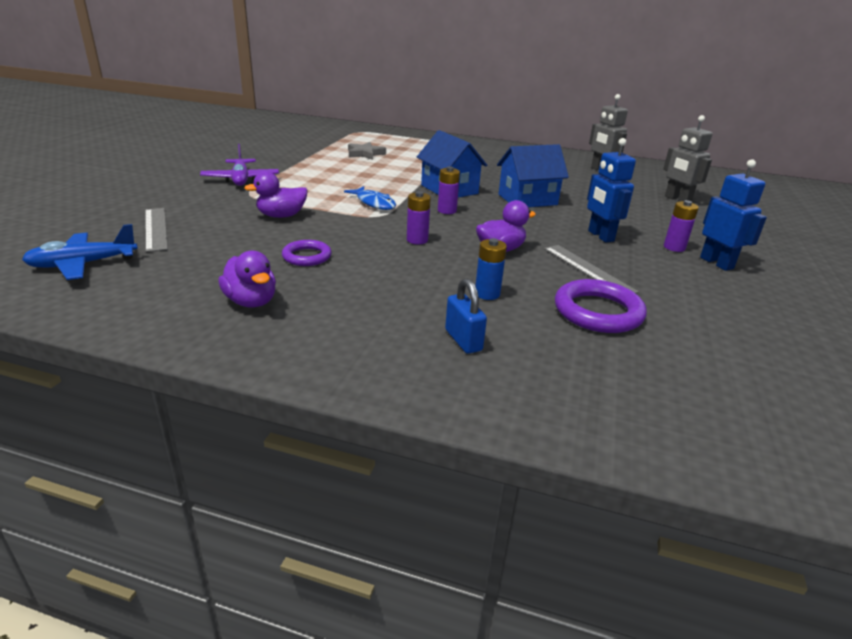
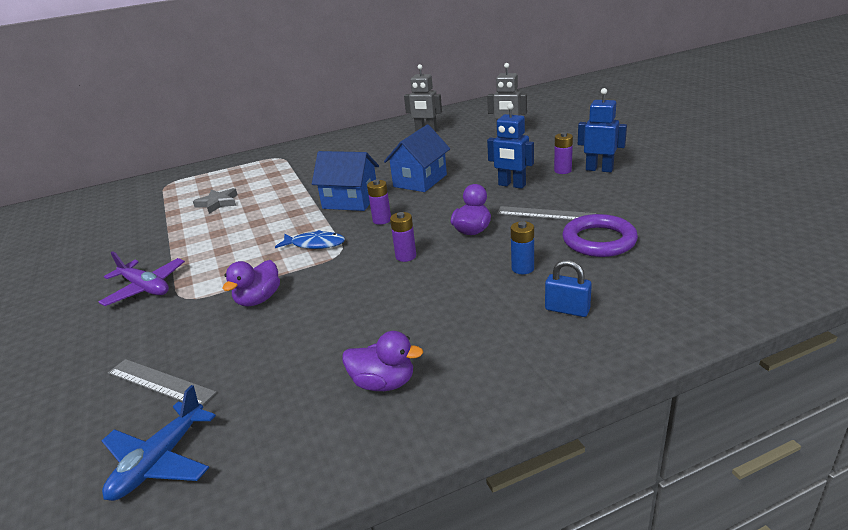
camera: 35 degrees left, 0 degrees up
purple ring [282,240,332,266] -> none

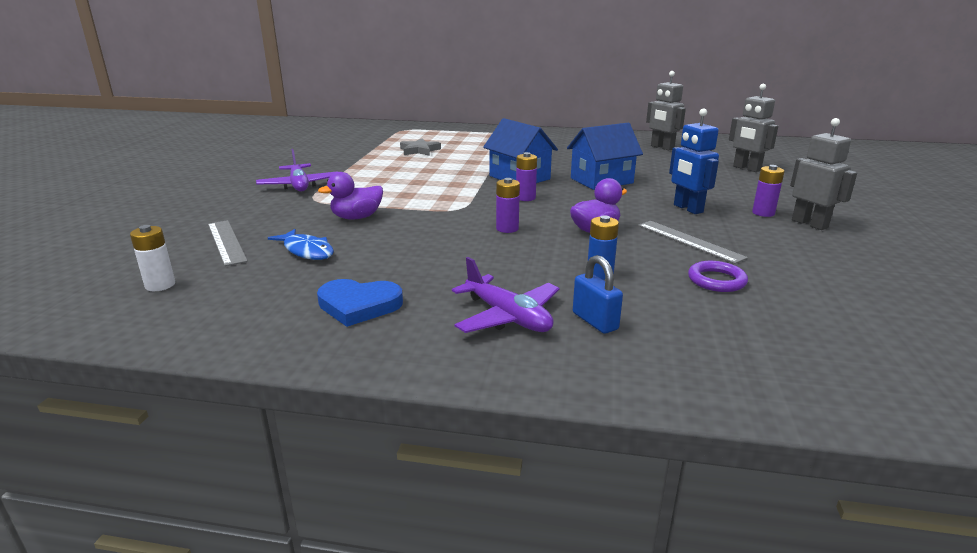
camera: 30 degrees right, 5 degrees down
blue plane [102,385,216,501] -> white battery [130,225,175,291]
blue fish [275,230,345,249] -> blue fish moved to [268,229,334,260]
purple duck [342,331,423,391] -> blue heart [317,279,403,327]
purple ring [563,214,638,257] -> purple ring [688,261,748,292], size x0.62
blue robot [578,88,627,172] -> grey robot [790,118,857,230]
none -> purple plane [452,257,560,333]

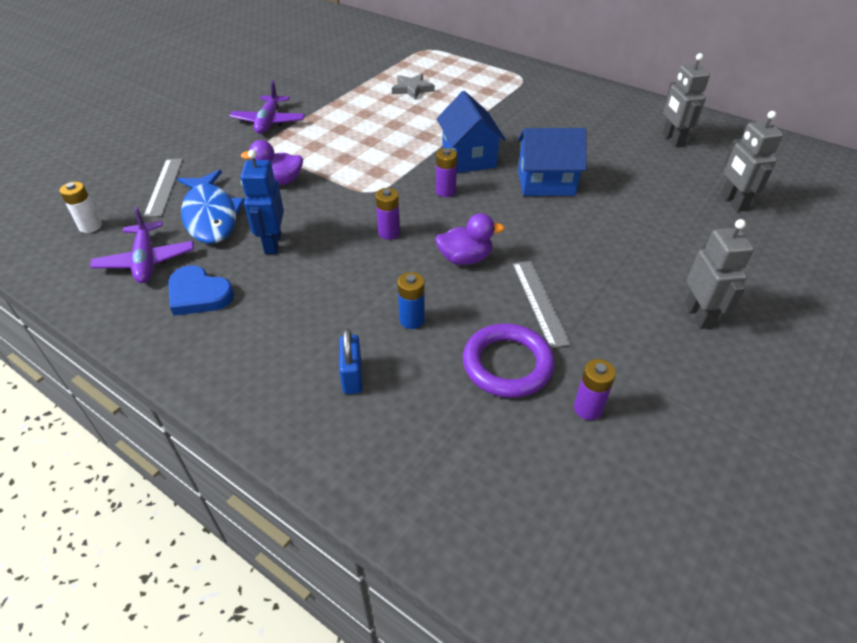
camera: 25 degrees right, 20 degrees up
blue fish [268,229,334,260] -> blue fish [177,170,245,244], size x1.64
purple plane [452,257,560,333] -> purple plane moved to [90,206,194,283]
blue robot [669,108,719,214] -> blue robot moved to [241,150,284,254]
purple ring [688,261,748,292] -> purple ring [463,323,555,398], size x1.62
purple battery [752,165,785,217] -> purple battery moved to [574,359,616,420]

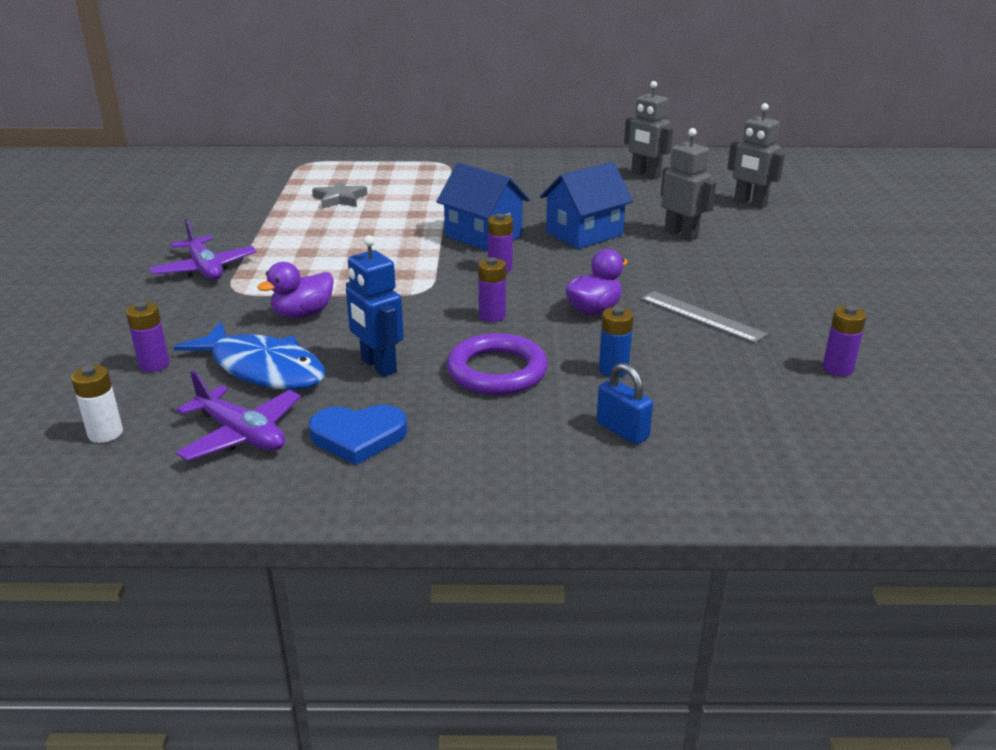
camera: 35 degrees left, 15 degrees down
grey ruler [143,158,183,217] -> purple battery [126,302,170,372]
purple ring [463,323,555,398] -> purple ring moved to [447,333,548,395]
grey robot [685,219,754,329] -> grey robot moved to [661,128,716,241]

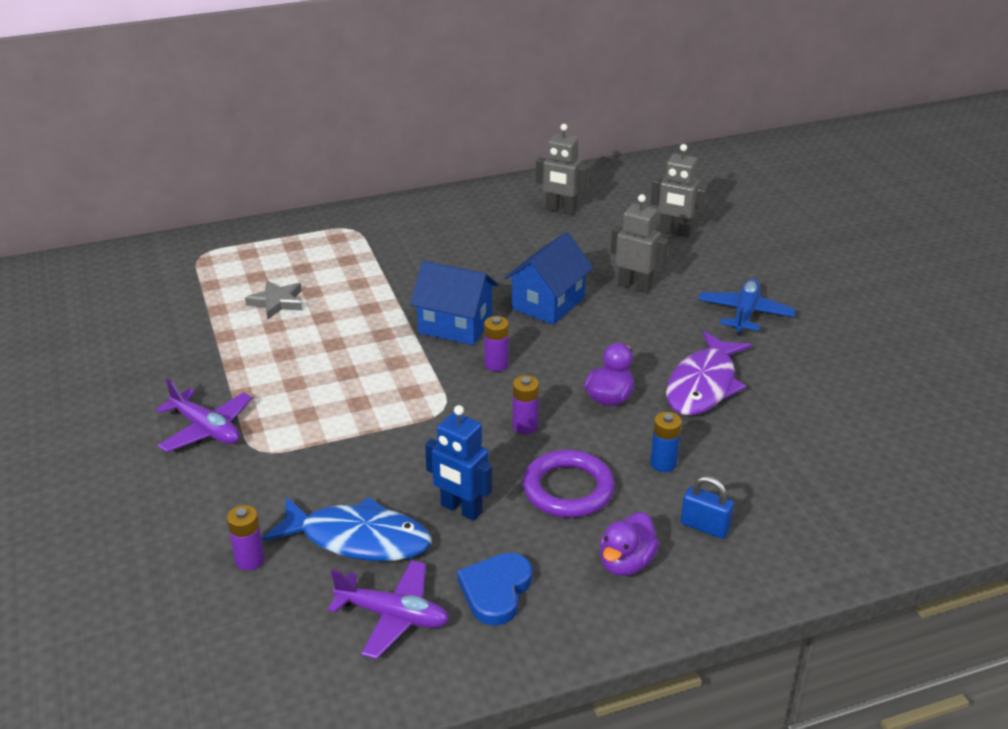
camera: 20 degrees left, 5 degrees up
white battery [71,365,123,443] -> none
purple duck [257,262,334,319] -> purple duck moved to [600,512,660,576]
blue heart [309,405,407,465] -> blue heart turned 135 degrees clockwise [457,553,533,626]
grey ruler [641,291,767,343] -> purple fish [666,331,752,415]
purple battery [823,306,867,376] -> none
none -> blue plane [698,279,796,335]

